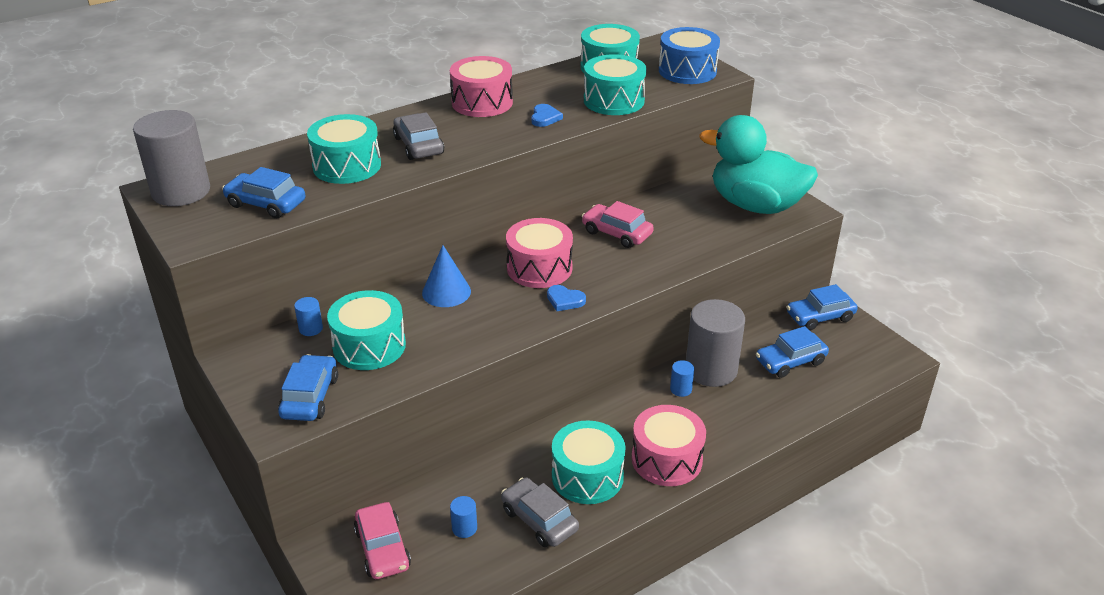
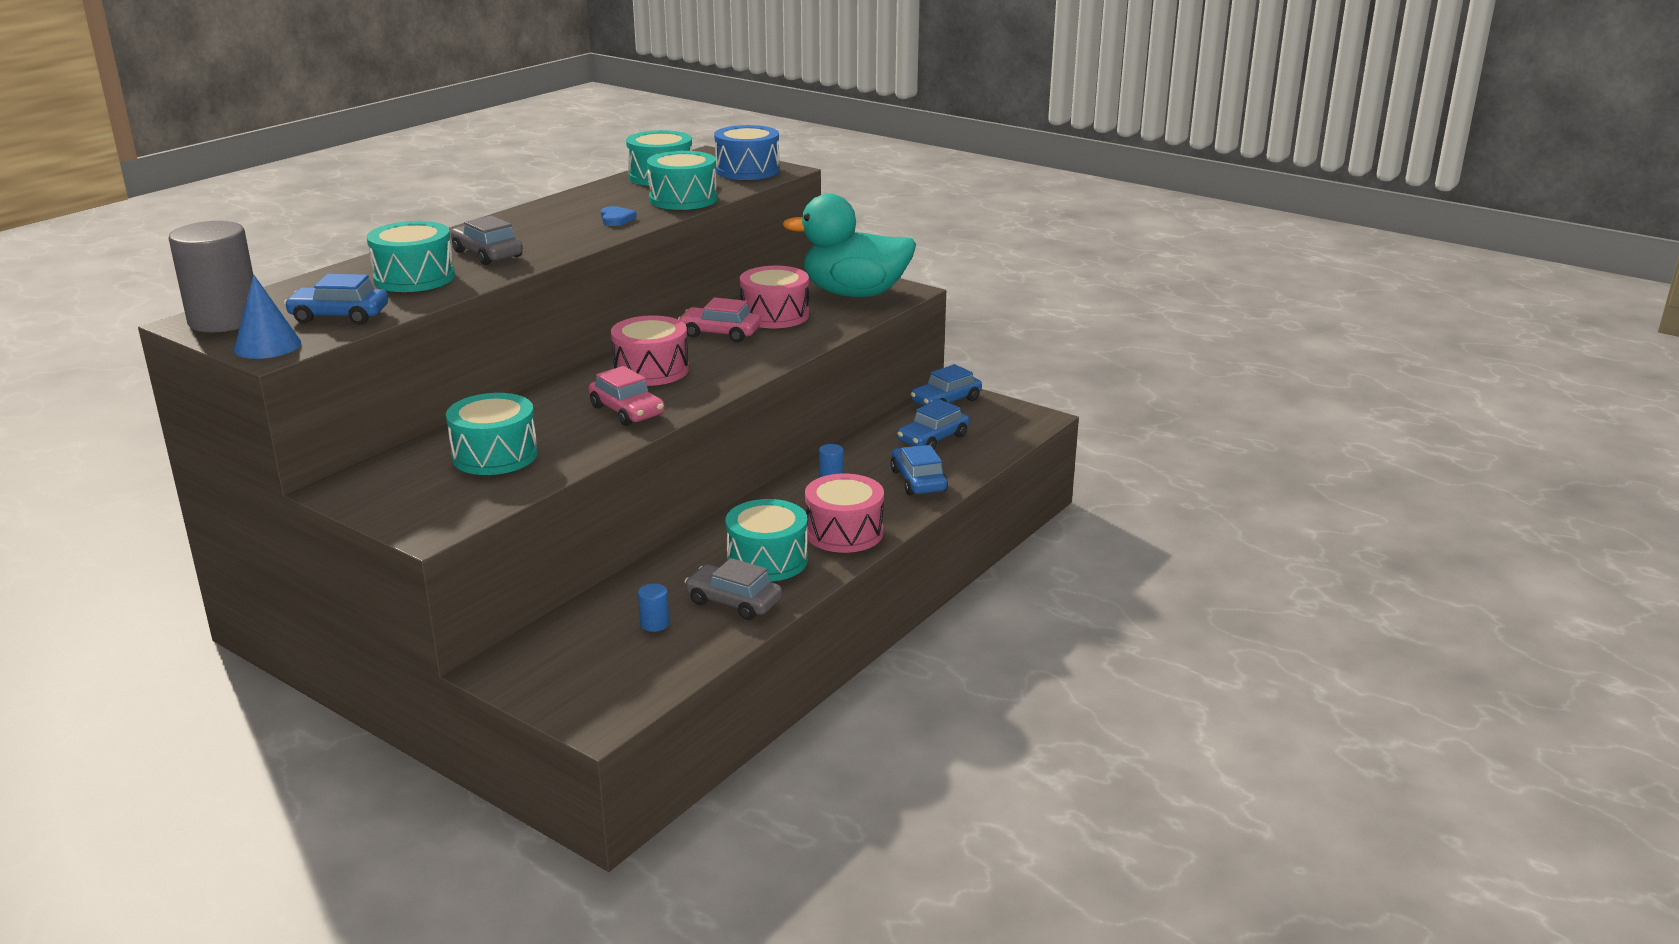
camera: 20 degrees left, 10 degrees down
blue car [278,354,338,421] -> blue car moved to [891,445,948,495]
blue cylinder [294,297,323,336] -> none
pink car [354,502,411,579] -> pink car moved to [589,366,665,426]
blue cone [422,245,471,307] -> blue cone moved to [234,275,301,359]
pink drum [450,56,513,117] -> pink drum moved to [740,266,809,328]
blue heart [547,285,586,311] -> none
grey cylinder [686,299,745,387] -> none

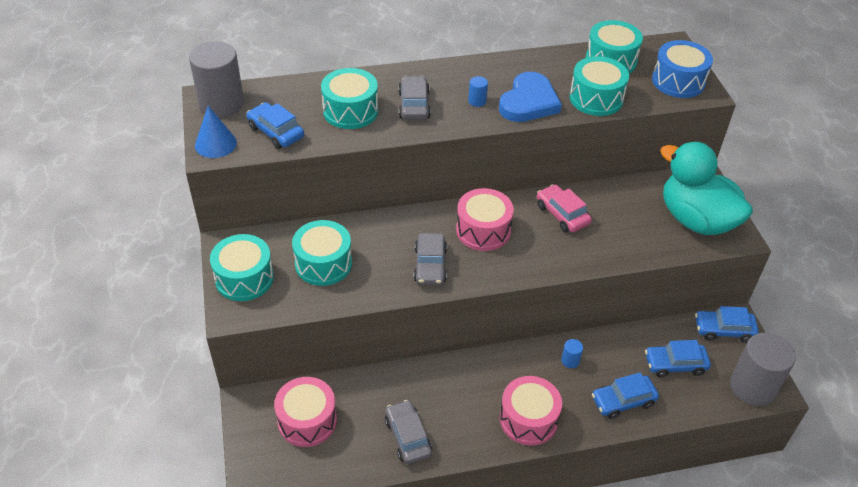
camera: 40 degrees right, 20 degrees up
pink car [589,366,665,426] -> grey car [413,233,447,285]
blue heart [601,206,637,226] -> blue heart [499,72,562,122], size x2.18
blue cylinder [638,583,669,632] -> blue cylinder moved to [468,76,488,107]
turquoise drum [725,499,808,582] -> turquoise drum moved to [210,234,274,301]
pink drum [740,266,809,328] -> pink drum moved to [274,377,337,447]
blue car [891,445,948,495] -> blue car turned 135 degrees counterclockwise [592,372,659,419]
none -> grey cylinder [730,333,796,406]

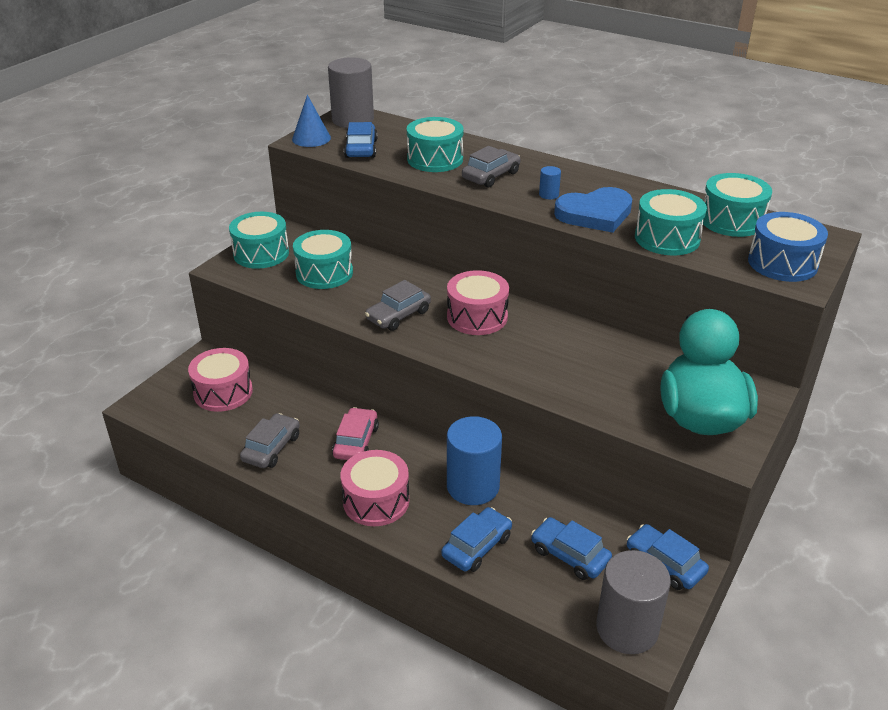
camera: 45 degrees right, 10 degrees down
pink car [537,184,592,232] -> pink car moved to [332,407,379,460]
blue cylinder [561,339,583,368] -> blue cylinder [447,416,502,505], size x2.43
blue car [592,372,659,419] -> blue car turned 105 degrees clockwise [441,507,512,572]

